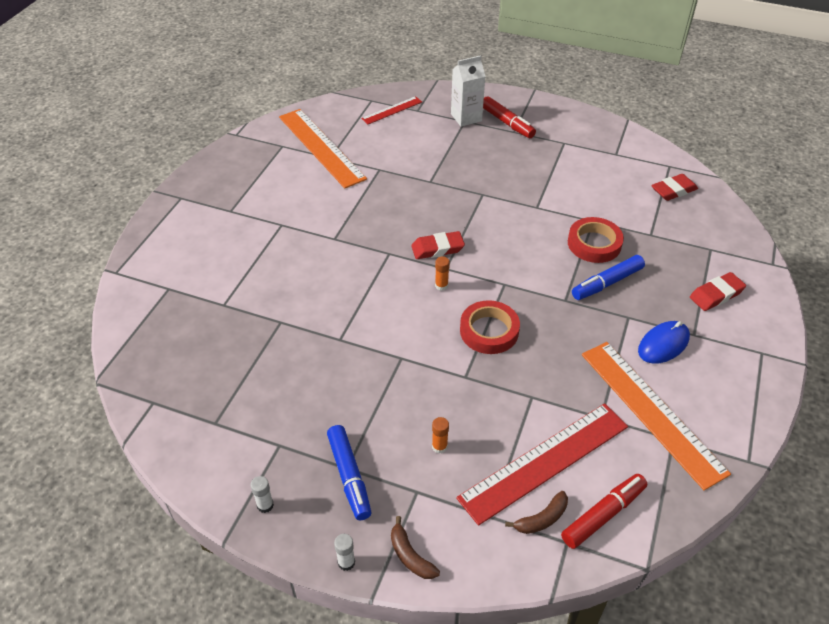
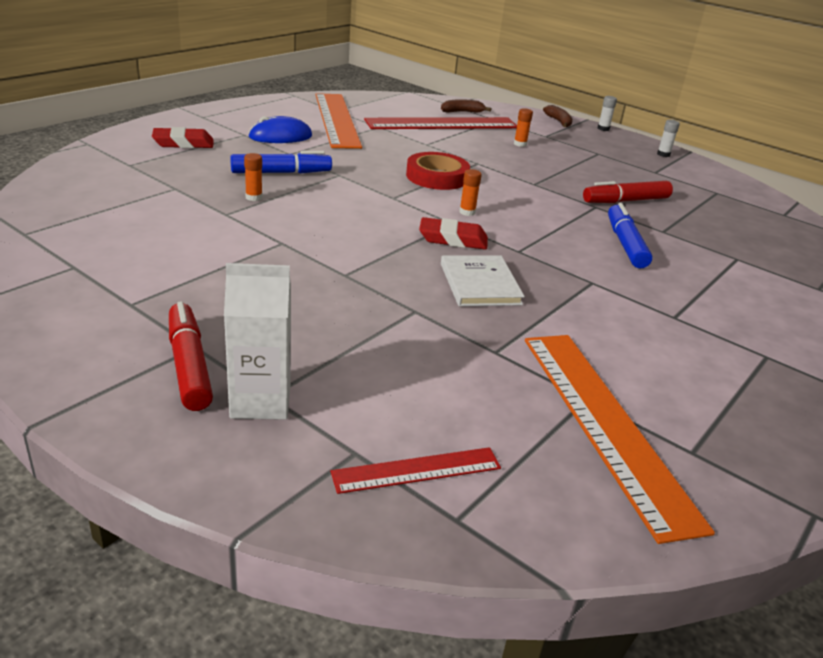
camera: 165 degrees left, 15 degrees down
blue marker [327,425,372,520] -> blue marker moved to [608,203,653,268]
red marker [561,474,647,549] -> red marker moved to [583,181,673,203]
red tape [568,217,624,263] -> orange glue stick [244,153,263,201]
red eraser [651,174,698,201] -> none
none -> white book [441,255,525,306]

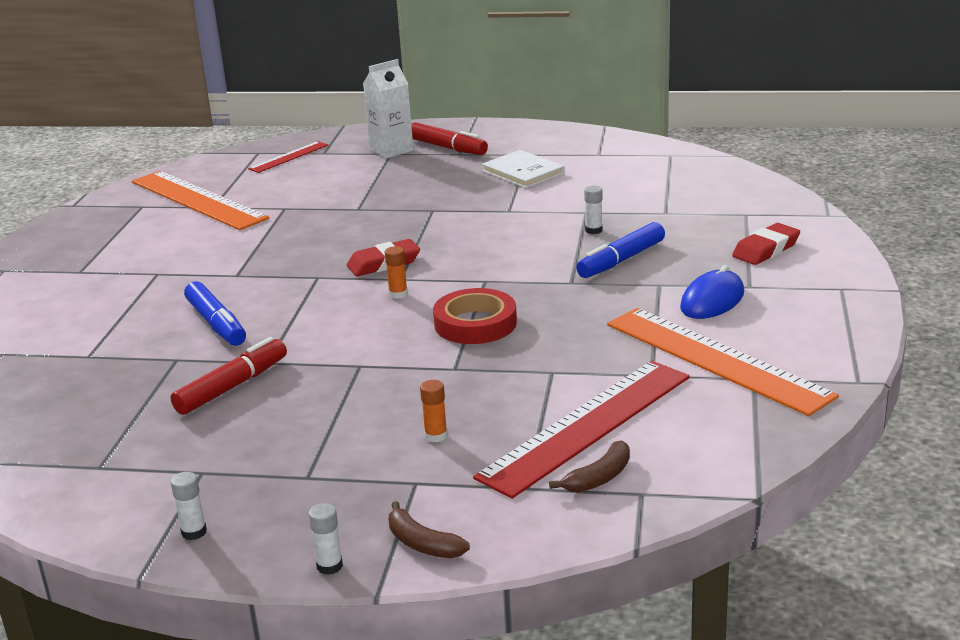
camera: 155 degrees right, 5 degrees down
orange glue stick [244,153,263,201] -> white glue stick [584,186,603,234]
white book [441,255,525,306] -> white book moved to [482,150,565,188]

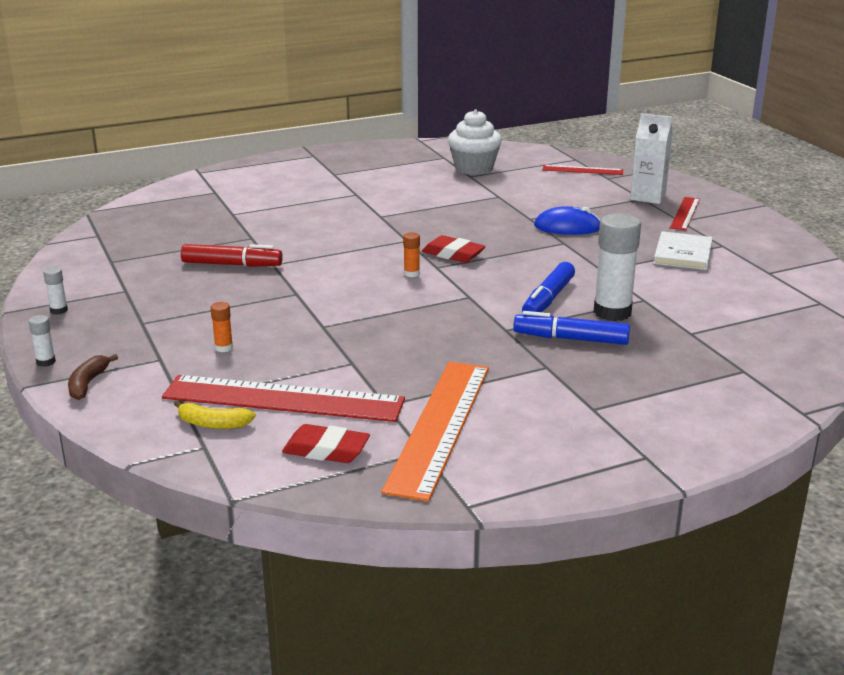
camera: 55 degrees right, 0 degrees up
orange ruler [132,171,269,230] -> white cupcake [448,109,502,175]
blue marker [184,281,246,346] -> blue marker moved to [522,262,575,315]
red marker [411,122,488,155] -> red ruler [670,197,700,231]
red tape [433,288,517,344] -> none
brown banana [549,440,630,493] -> yellow banana [174,400,256,429]
white glue stick [584,186,603,234] -> white glue stick [594,214,641,321], size x2.22
blue mouse [680,265,744,319] -> blue mouse moved to [534,206,600,235]
red eraser [732,223,800,265] -> red eraser moved to [282,424,370,463]

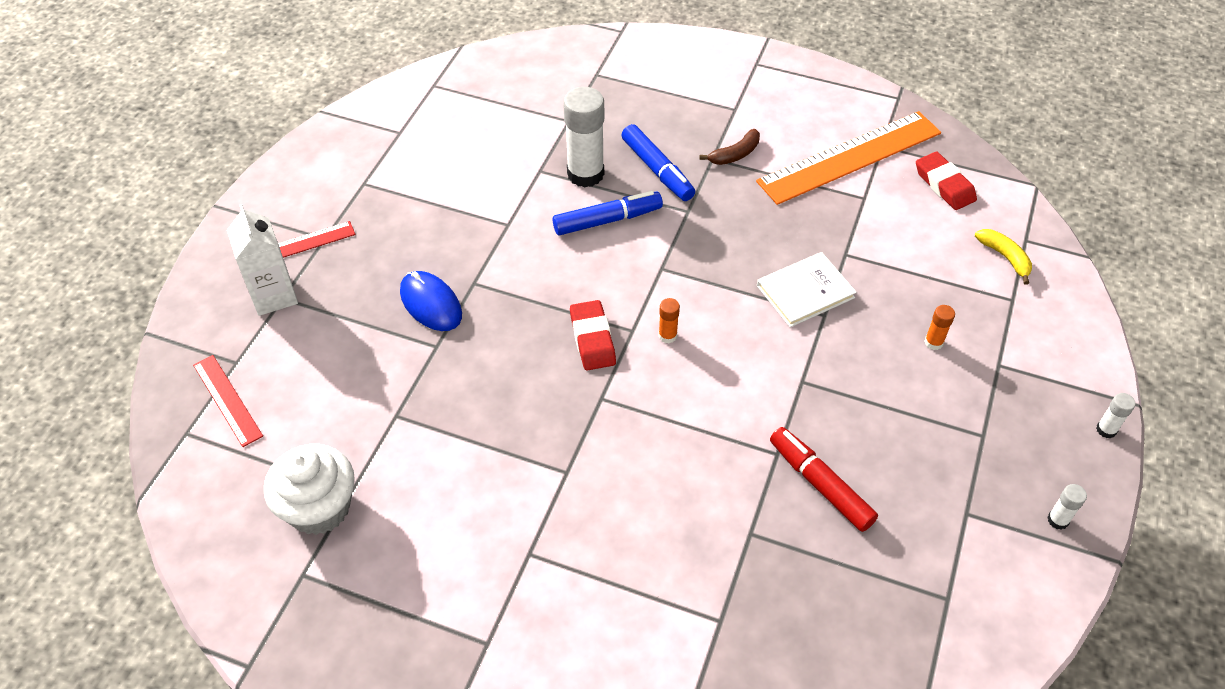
camera: 135 degrees left, 25 degrees up
brown banana [68,354,118,400] -> brown banana moved to [700,129,760,165]
red ruler [162,375,405,422] -> none
white book [654,231,713,270] -> white book moved to [757,252,857,327]

